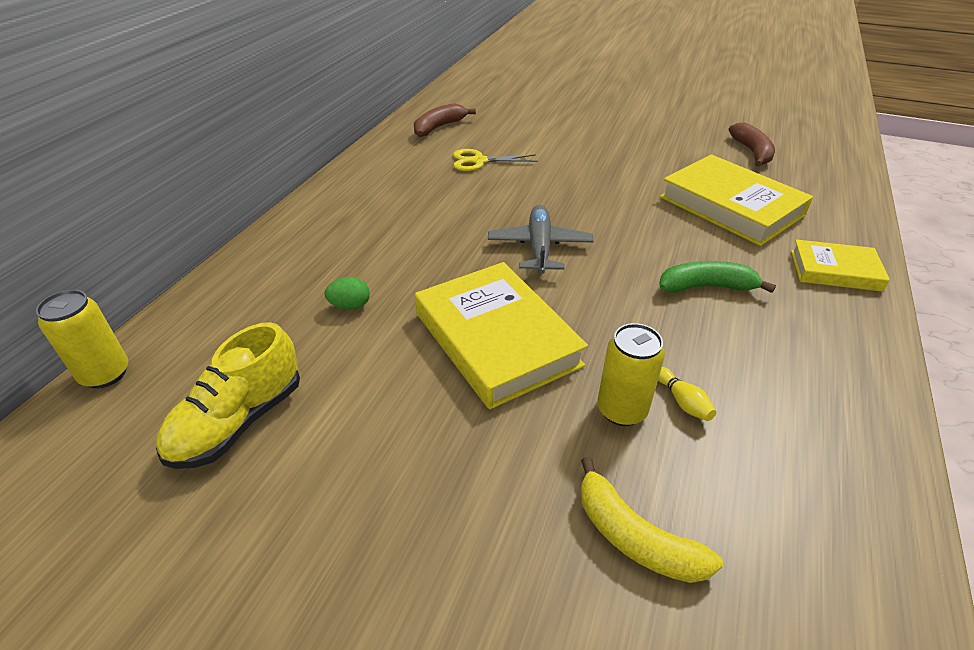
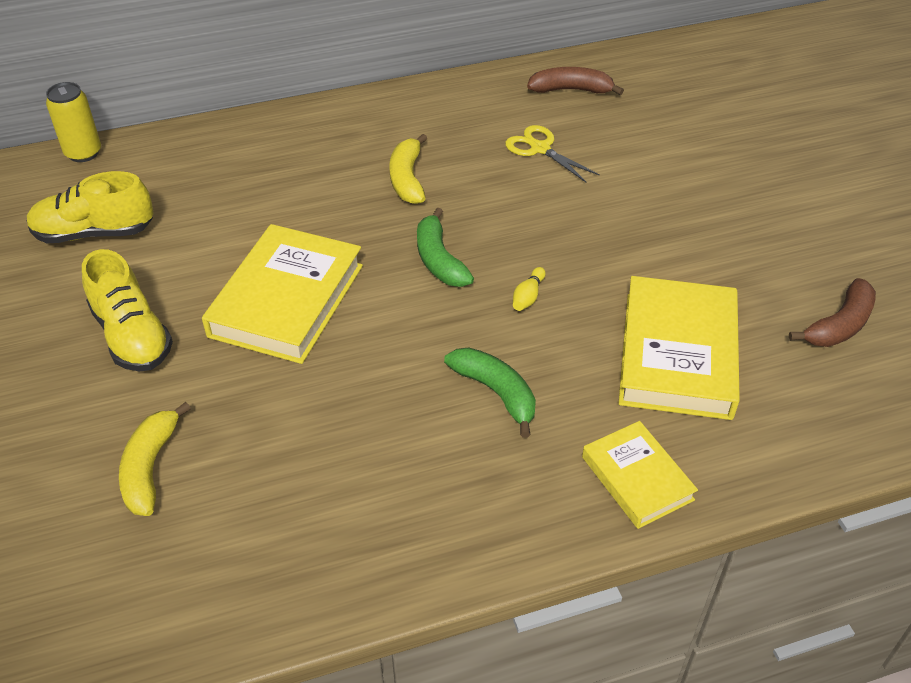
camera: 50 degrees right, 5 degrees up
green egg [324,277,370,310] -> none
grey plane [488,205,594,274] -> green banana [417,208,474,287]
yellow can [597,323,665,426] -> none
yellow bowling pin [658,367,716,421] -> yellow bowling pin moved to [513,267,546,311]
none -> yellow shoe [82,249,173,371]
none -> yellow banana [389,134,427,204]

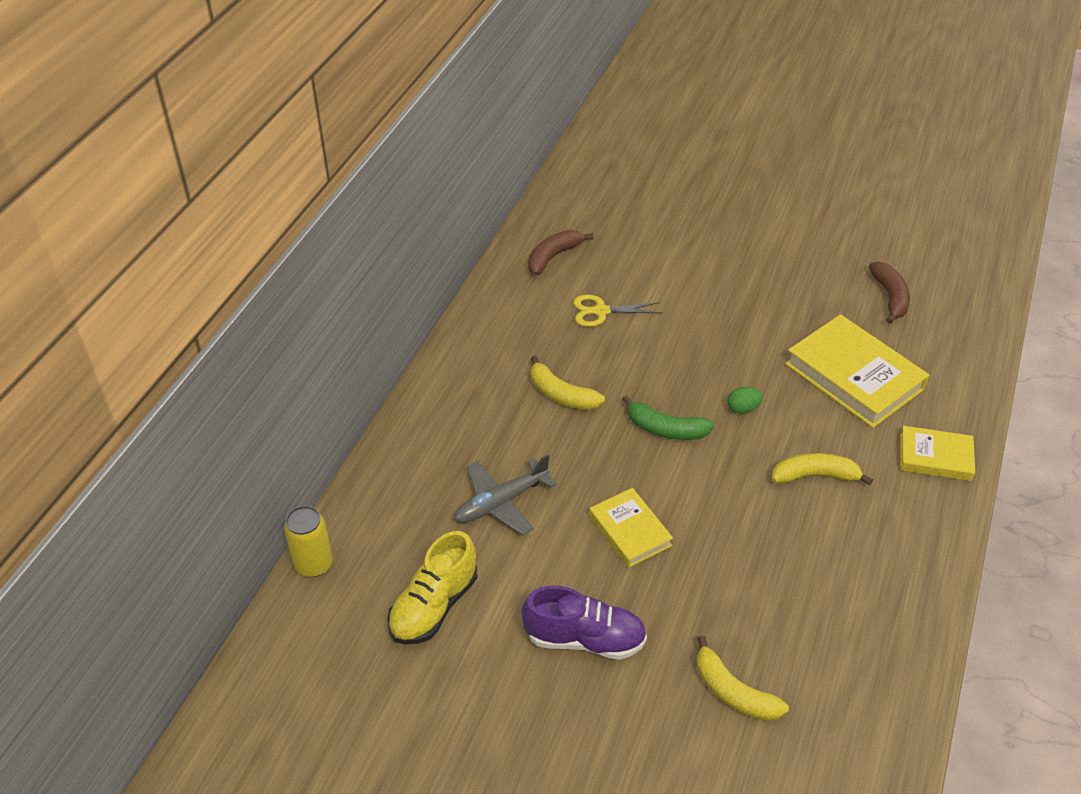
camera: 50 degrees left, 0 degrees up
yellow shoe [82,249,173,371] -> purple shoe [521,586,647,660]
yellow book [202,224,363,364] -> yellow book [589,488,673,568], size x0.58
green banana [444,348,536,438] -> yellow banana [772,453,873,485]
yellow bowling pin [513,267,546,311] -> green egg [728,387,763,414]
none -> grey plane [454,455,557,535]

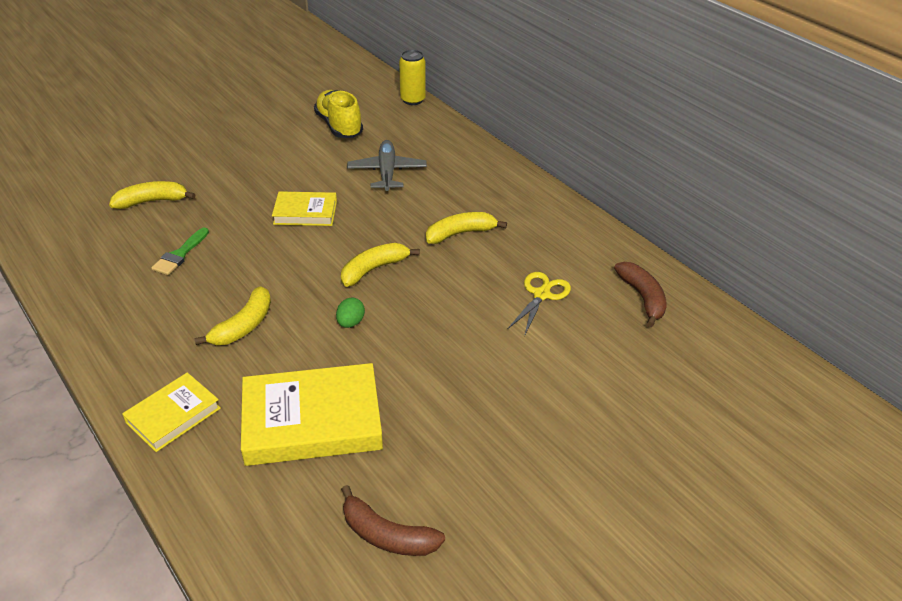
camera: 120 degrees right, 5 degrees down
purple shoe [521,586,647,660] -> none
green banana [622,395,714,440] -> yellow banana [341,243,420,287]
none -> green brush [151,227,209,275]

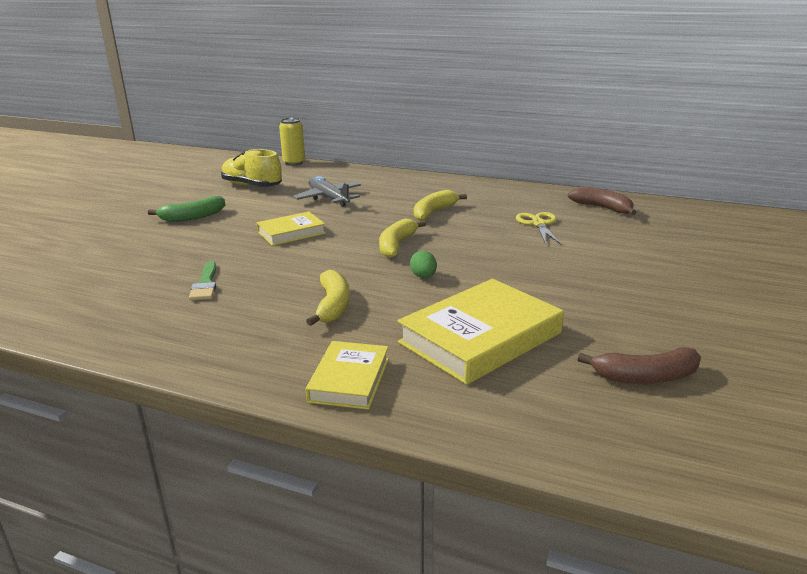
camera: 30 degrees left, 15 degrees down
yellow banana [109,181,196,209] -> none
none -> green banana [148,196,225,222]

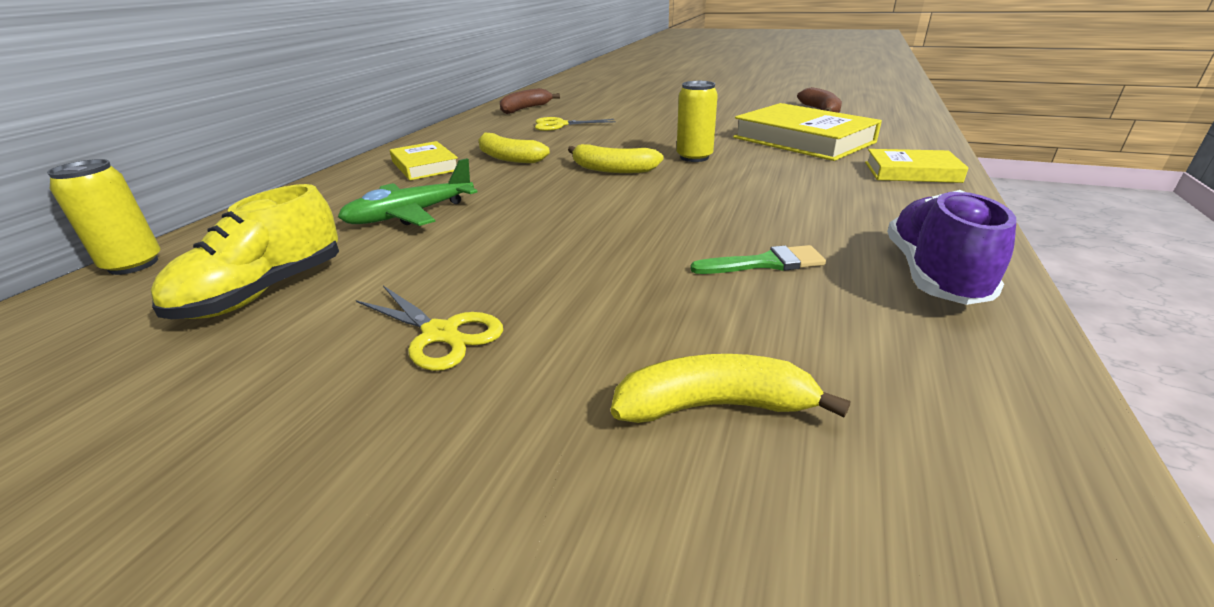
camera: 90 degrees left, 5 degrees up
green banana [148,196,225,222] -> yellow scissors [356,286,503,371]
yellow book [257,212,326,246] -> yellow book moved to [390,141,458,180]
grey plane [293,176,361,207] -> green plane [338,158,478,226]
yellow banana [306,270,350,326] -> yellow banana moved to [611,354,850,423]
green egg [410,251,437,278] -> yellow can [677,81,718,162]
none -> purple shoe [887,190,1016,305]

